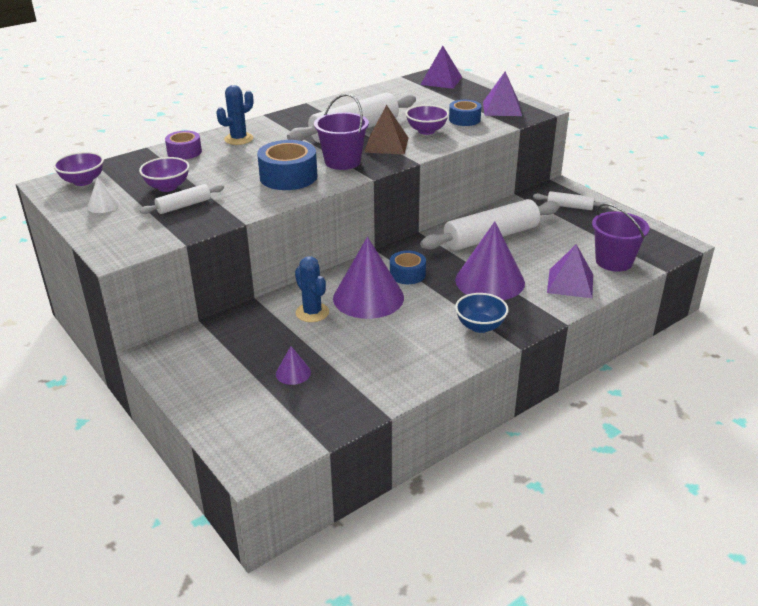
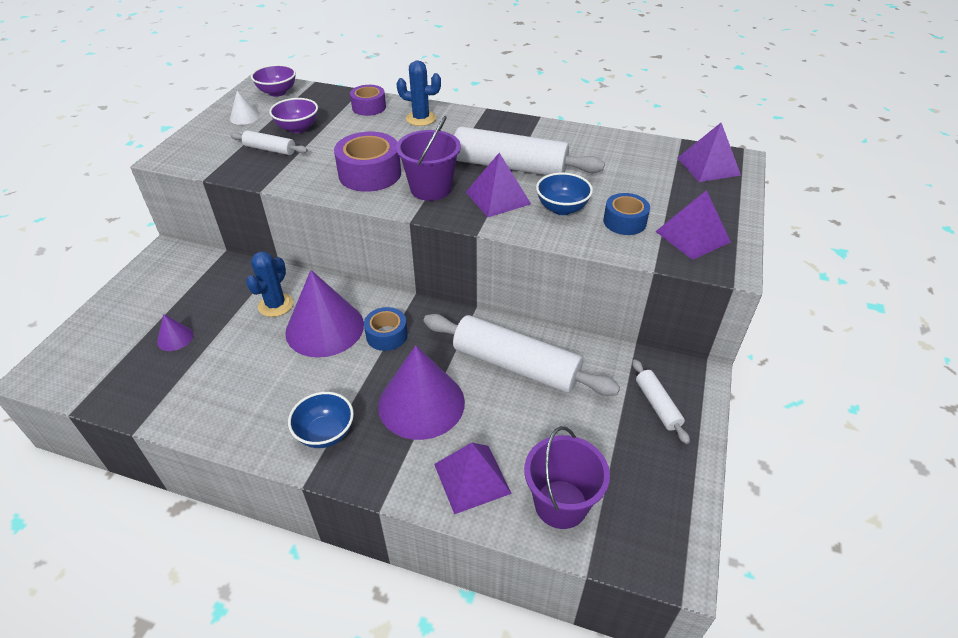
camera: 55 degrees right, 10 degrees up
blue tape [257,140,317,190] -> purple tape [334,132,401,192]
brown pyramid [364,105,408,154] -> purple pyramid [466,153,531,217]
purple bowl [405,105,449,135] -> blue bowl [536,172,593,215]

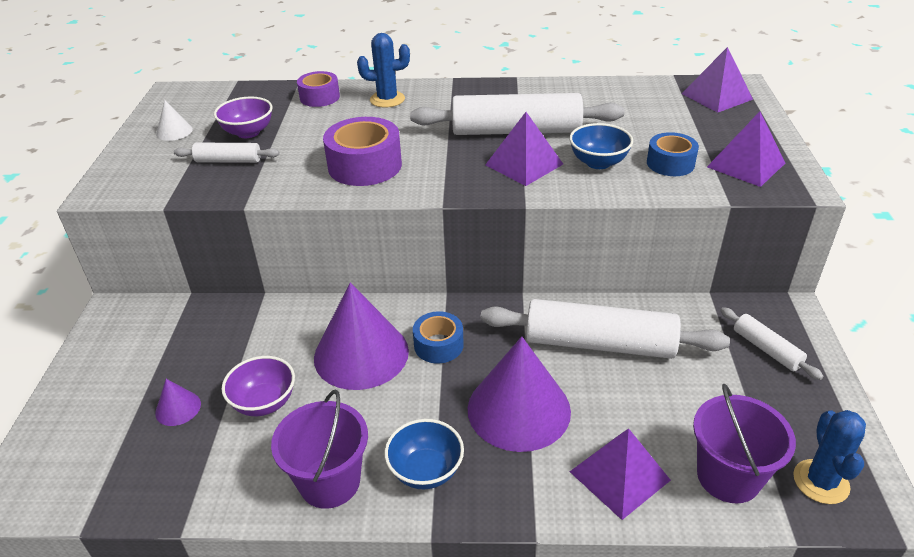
camera: 15 degrees left, 5 degrees down
blue cactus [246,251,293,317] -> blue cactus moved to [793,410,866,504]
purple bowl [251,64,296,97] -> purple bowl moved to [221,356,295,416]
purple bucket [396,116,461,201] -> purple bucket moved to [271,390,368,509]

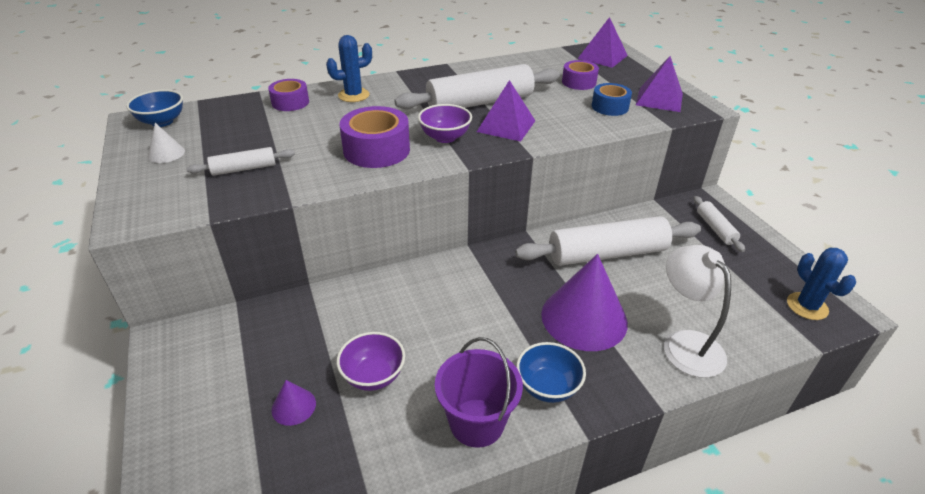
camera: 25 degrees left, 0 degrees up
purple bowl [214,97,273,138] -> purple bowl moved to [418,104,472,143]
purple cone [314,283,409,390] -> none
blue tape [413,311,464,363] -> none
blue bowl [569,123,633,169] -> blue bowl moved to [126,89,183,127]
purple pyramid [570,428,671,520] -> white lamp [664,245,731,378]
purple bucket [693,384,796,503] -> none
white rolling pin [720,307,824,380] -> white rolling pin turned 45 degrees clockwise [694,196,745,252]
none -> purple tape [562,60,599,90]

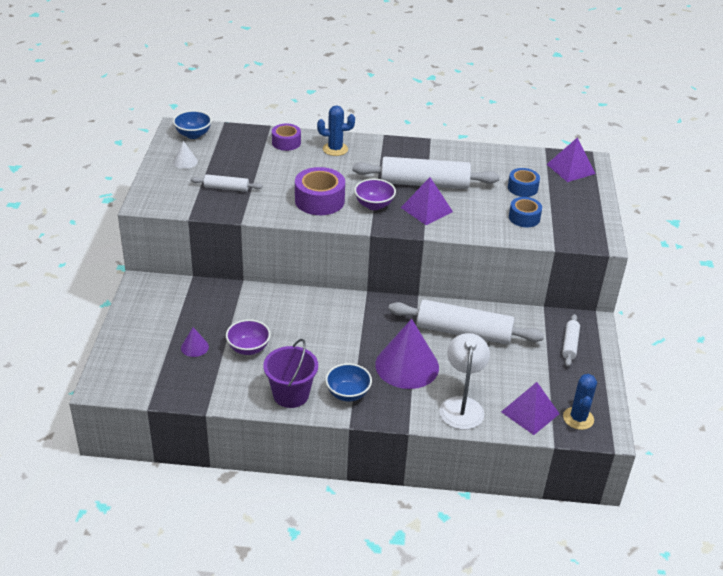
camera: 25 degrees right, 0 degrees up
purple tape [562,60,599,90] -> blue tape [508,168,540,197]
purple pyramid [636,56,683,112] -> purple pyramid moved to [501,382,560,435]

